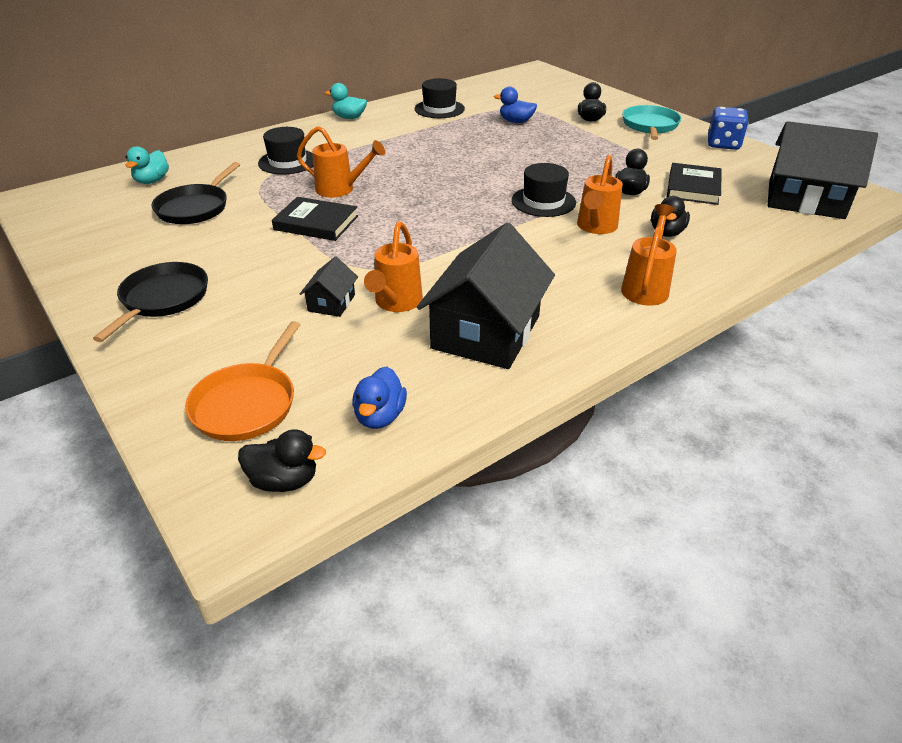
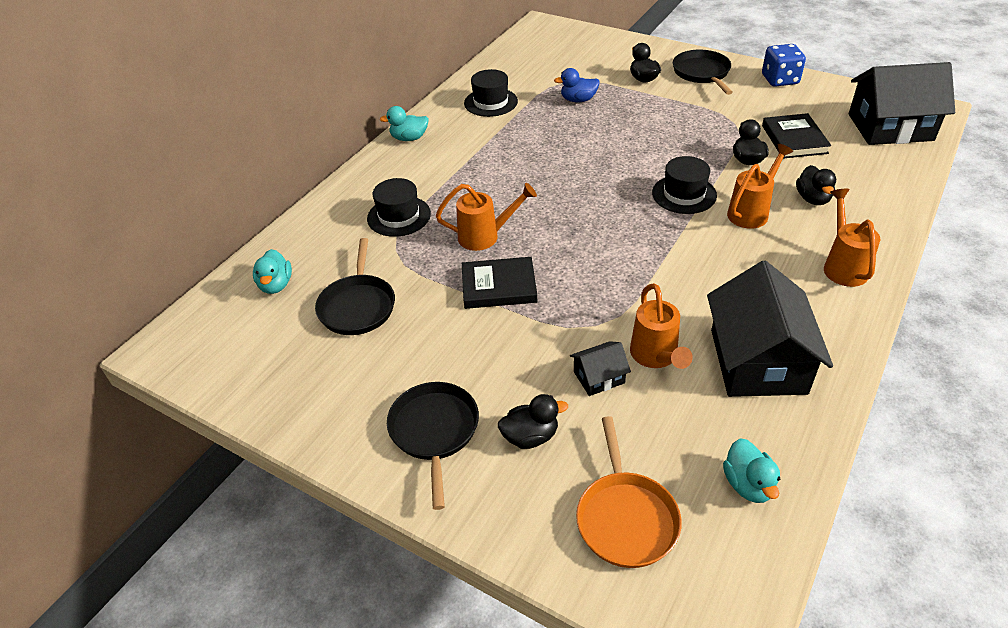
camera: 20 degrees left, 5 degrees up
black duck [238,430,326,492] -> black duck moved to [498,394,568,449]
black house [300,256,358,317] -> black house turned 75 degrees clockwise [570,341,631,396]
blue duck [352,366,407,429] -> turquoise duck [723,438,780,503]
orange watering can [577,155,623,234] -> orange watering can turned 135 degrees counterclockwise [727,144,793,229]
turquoise pan [622,105,681,140] -> black pan [673,50,733,95]

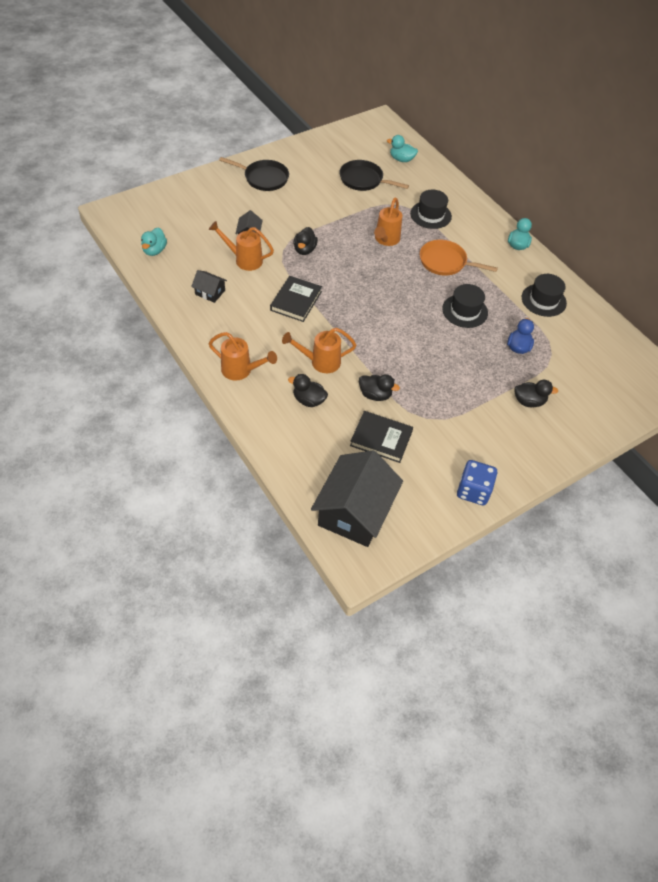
camera: 110 degrees right, 10 degrees up
black book [462,257,537,309] -> black book moved to [270,276,322,322]
black duck [498,394,568,449] -> black duck moved to [294,227,318,255]
orange pan [576,416,682,568] -> orange pan moved to [420,240,498,276]
black hat [652,156,717,214] -> black hat moved to [442,284,488,328]
black pan [673,50,733,95] -> none
black house [707,261,833,397] -> black house [191,270,227,303], size x0.45
turquoise duck [723,438,780,503] -> turquoise duck turned 90 degrees counterclockwise [141,227,167,256]
orange watering can [727,144,793,229] -> orange watering can turned 105 degrees clockwise [282,328,356,373]

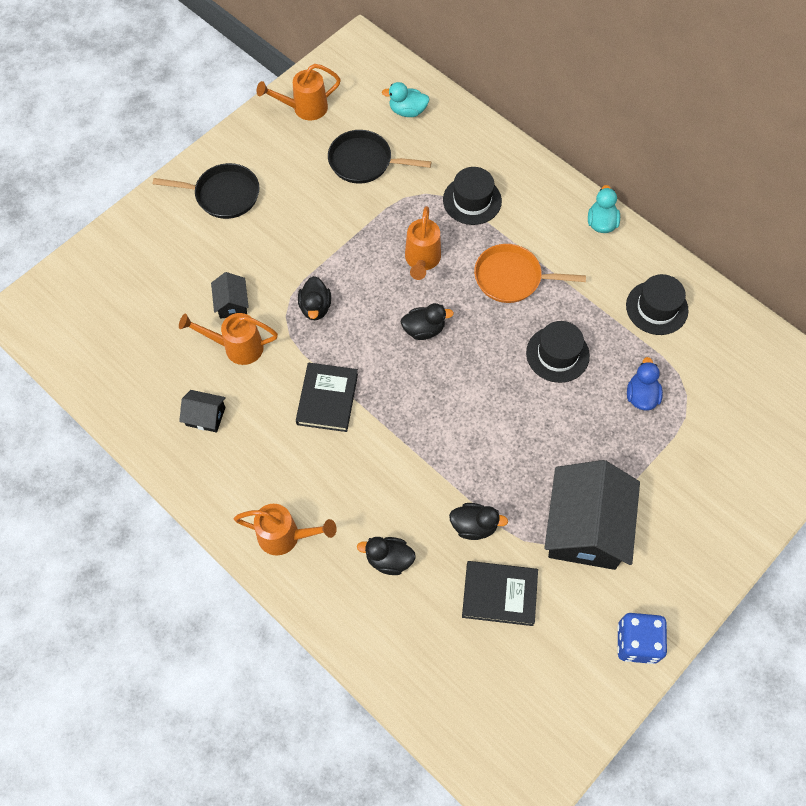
camera: 10 degrees left, 10 degrees up
turquoise duck [141,227,167,256] -> none
orange watering can [282,328,356,373] -> orange watering can moved to [256,64,341,120]
black house [311,450,403,547] -> black house moved to [544,460,640,570]
black duck [514,380,558,407] -> black duck moved to [400,303,454,340]

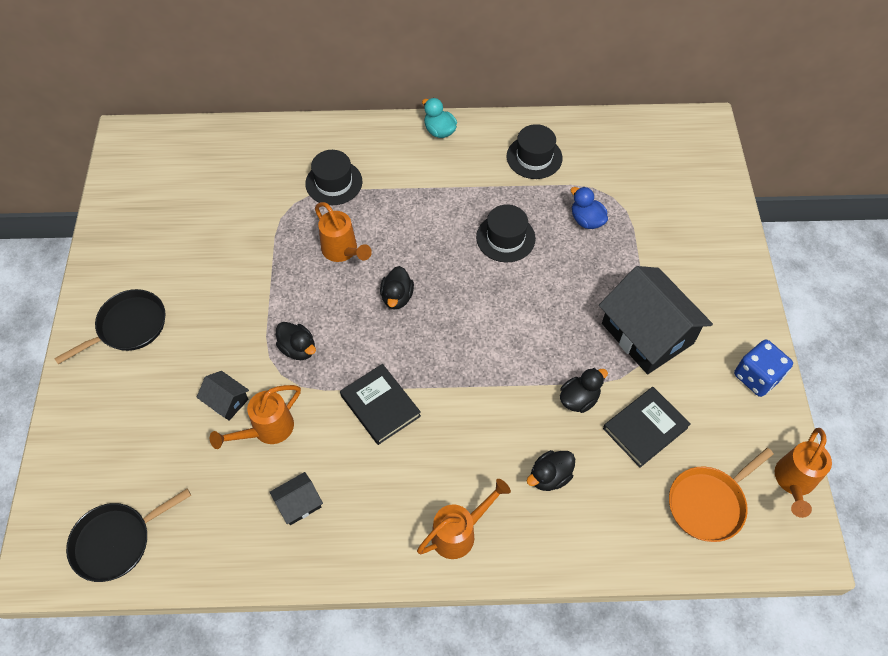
camera: 45 degrees left, 5 degrees down
orange watering can [256,64,341,120] -> orange watering can moved to [775,428,832,518]
black pan [328,130,432,184] -> black pan moved to [66,488,191,582]
turquoise duck [382,82,430,117] -> none
black duck [400,303,454,340] -> black duck turned 150 degrees clockwise [380,266,414,309]
orange pan [474,244,586,303] -> orange pan moved to [669,448,773,542]

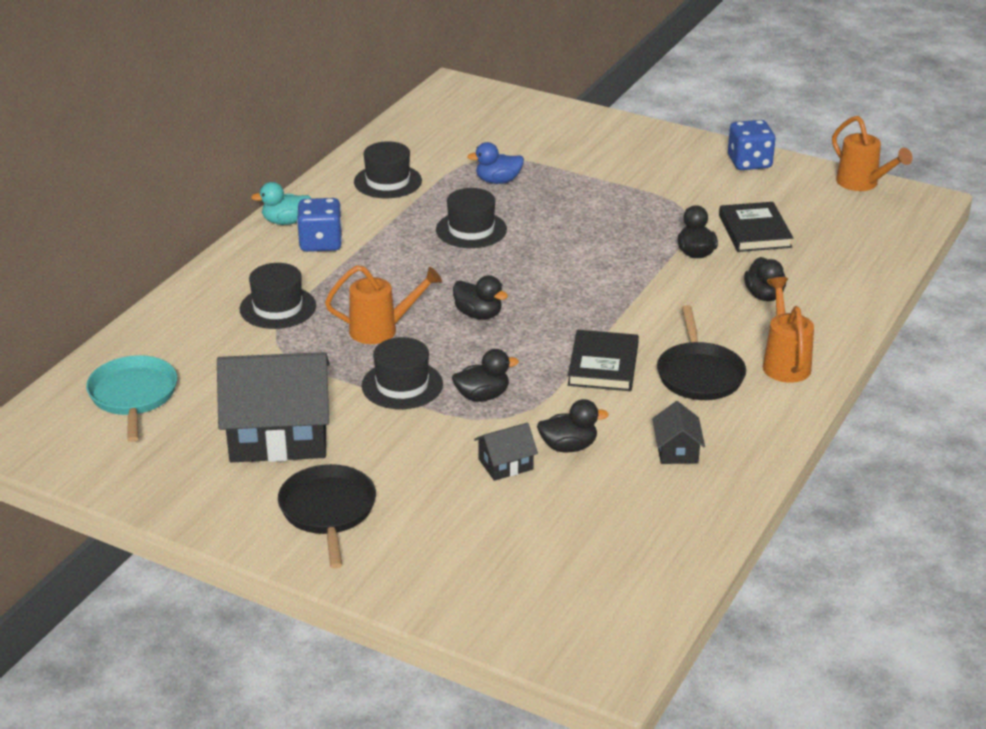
camera: 60 degrees left, 25 degrees down
black pan [66,488,191,582] -> black pan moved to [657,305,746,400]
orange watering can [210,385,301,449] -> black duck [537,399,609,452]
black book [340,364,421,445] -> black book turned 75 degrees counterclockwise [568,330,639,391]
black house [599,266,713,374] -> black house moved to [217,352,329,462]
orange pan [669,448,773,542] -> none
none -> turquoise pan [86,355,177,442]
none -> blue dice [297,198,342,252]
none -> black hat [362,337,443,409]

